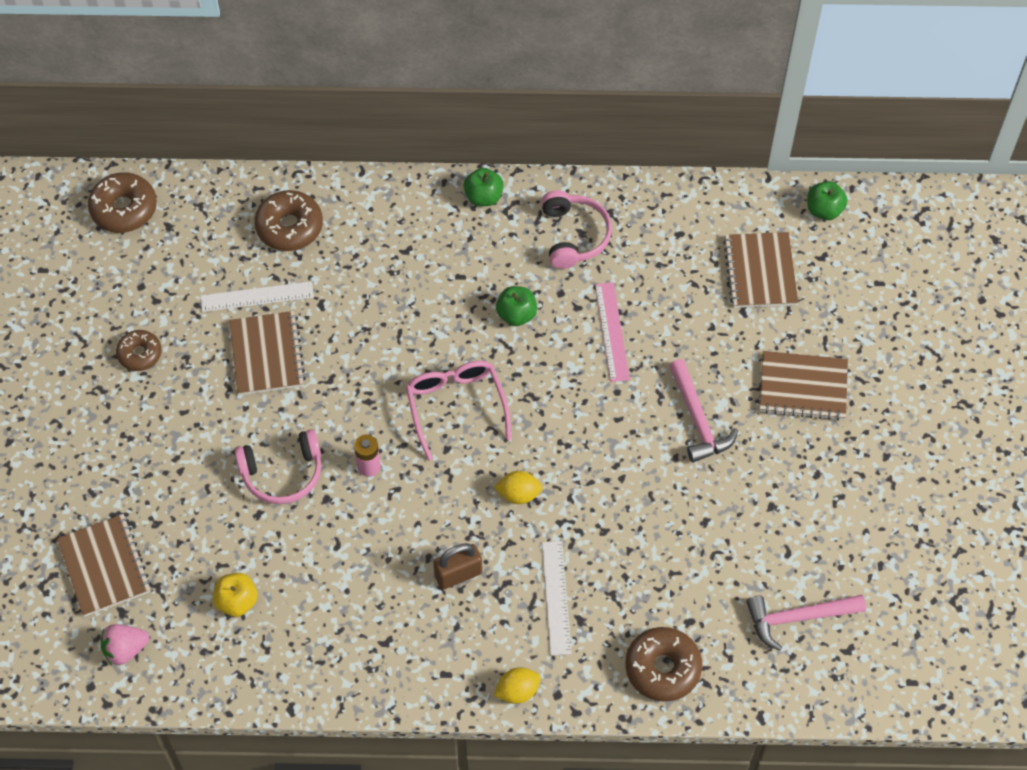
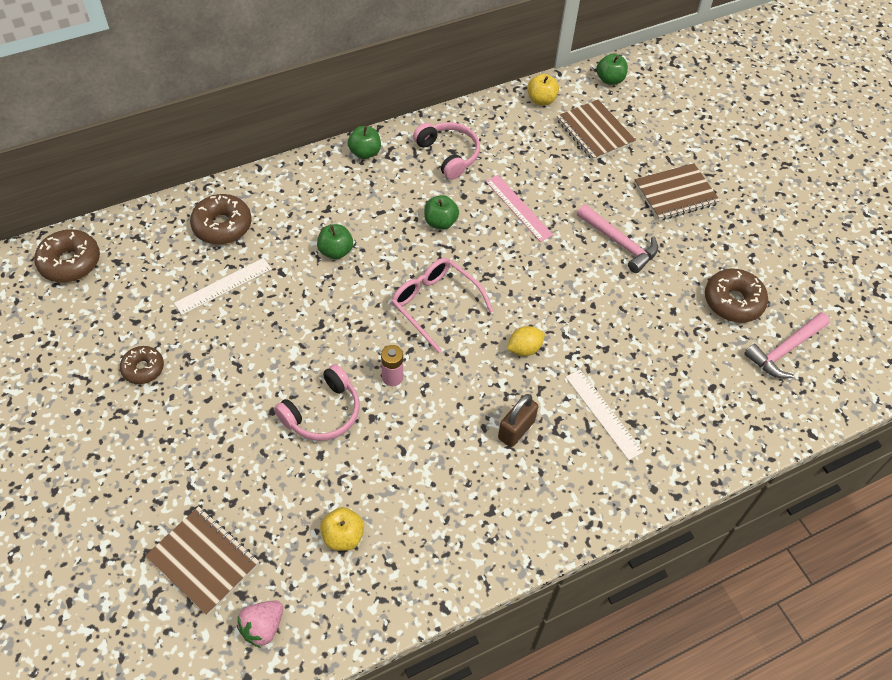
camera: 30 degrees left, 5 degrees down
brown notebook [229,311,306,395] -> none
yellow lemon [494,667,541,704] -> none
brown donut [625,627,702,702] -> brown donut moved to [705,268,768,323]
none -> green apple [317,224,353,259]
none -> yellow apple [527,74,559,106]

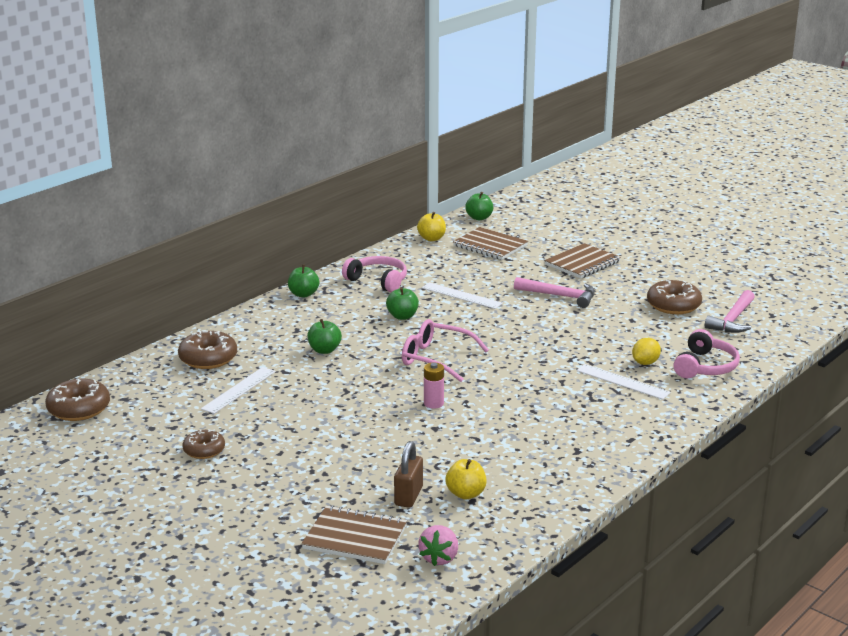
camera: 20 degrees left, 30 degrees down
pink headphones [274,364,360,441] -> pink headphones moved to [673,329,740,379]
pink ruler [485,175,553,242] -> white ruler [422,282,503,309]
brown padlock [498,394,538,447] -> brown padlock moved to [394,441,423,508]
yellow lemon [507,326,545,356] -> yellow lemon moved to [632,338,661,365]

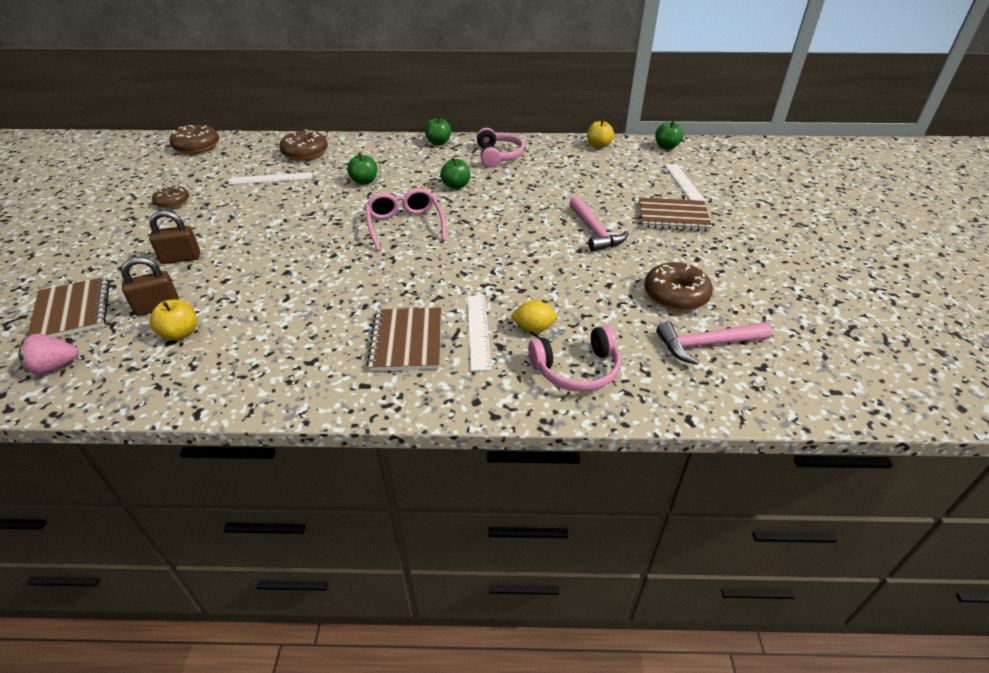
camera: 50 degrees right, 15 degrees up
white ruler [422,282,503,309] -> white ruler moved to [664,163,706,202]
pink battery [424,362,444,409] -> none
brown notebook [453,227,528,260] -> brown notebook moved to [367,307,441,371]
none -> brown padlock [149,210,200,264]

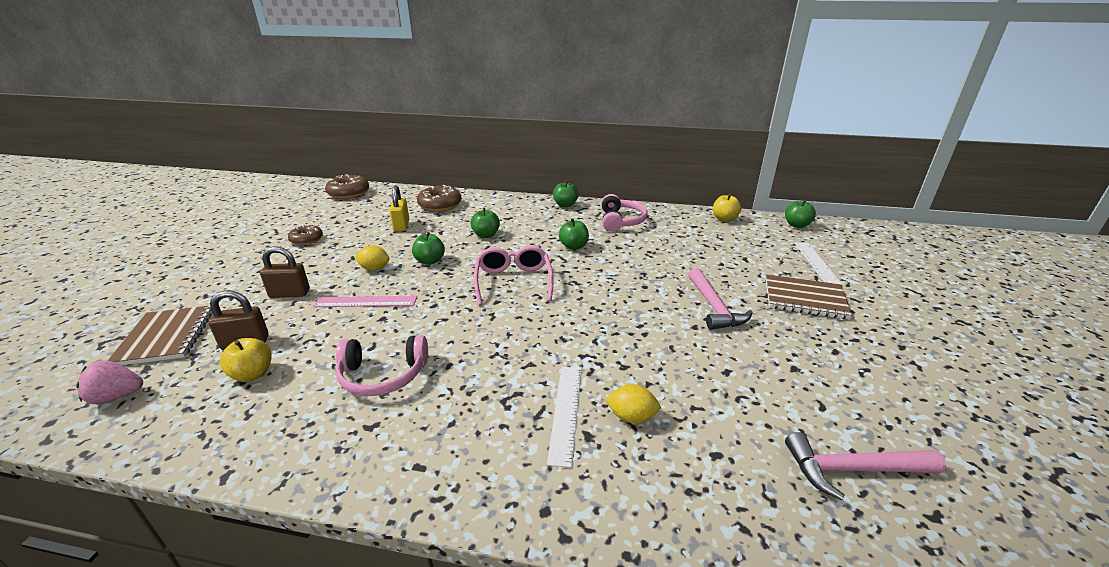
camera: 10 degrees right, 10 degrees down
white ruler [228,172,313,185] -> yellow padlock [389,185,409,232]
brown notebook [367,307,441,371] -> none
pink headphones [528,325,621,392] -> pink headphones moved to [336,335,428,396]
brown donut [644,262,713,311] -> none
none -> pink ruler [313,296,417,307]
none -> yellow lemon [354,245,389,270]
none -> green apple [412,232,445,265]

